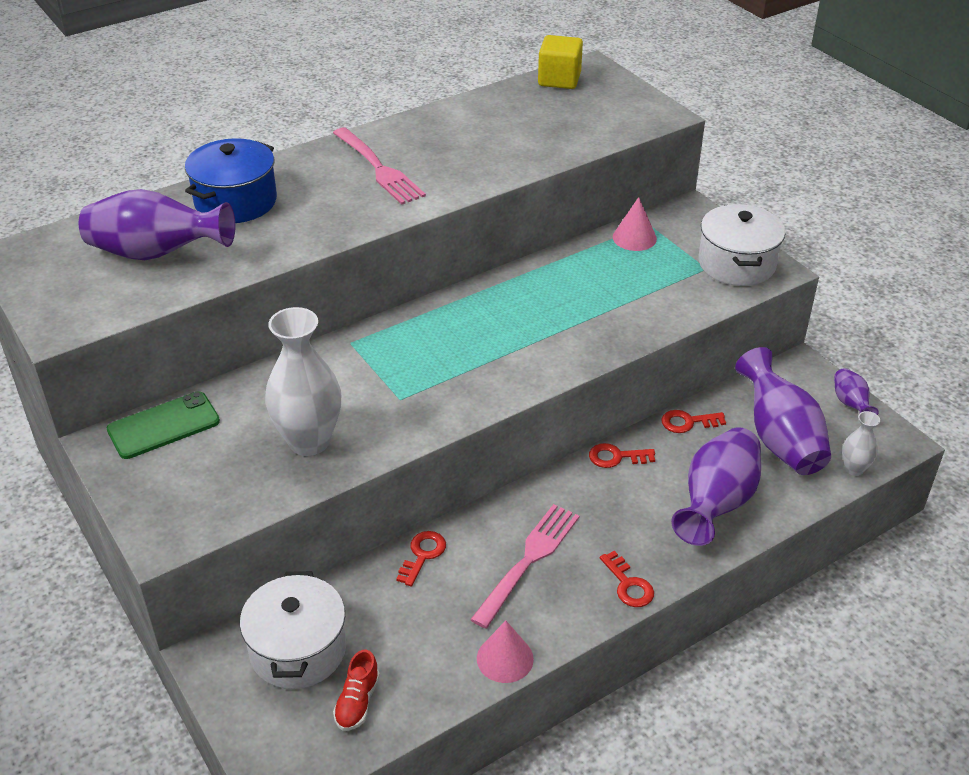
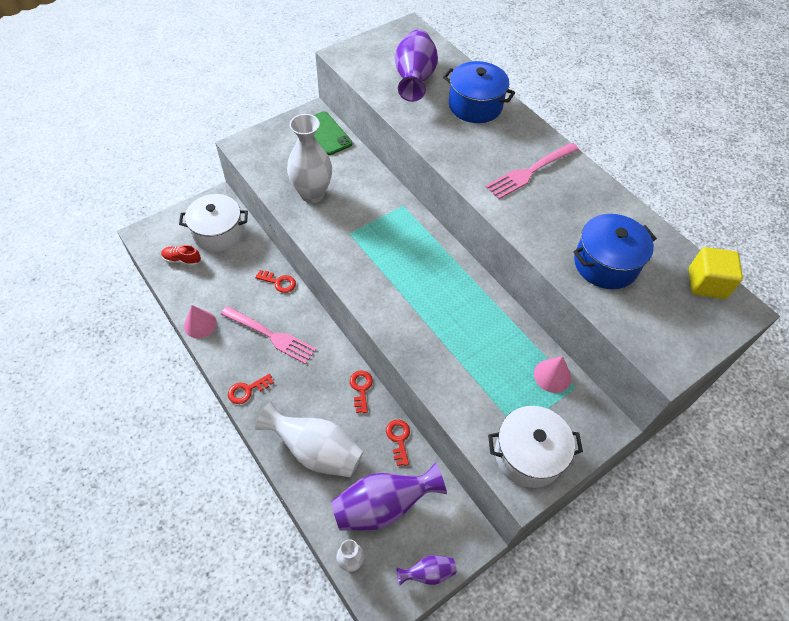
camera: 85 degrees right, 15 degrees up
purple vase [671,427,761,546] -> white vase [255,402,363,477]
none -> blue pot [573,214,657,289]

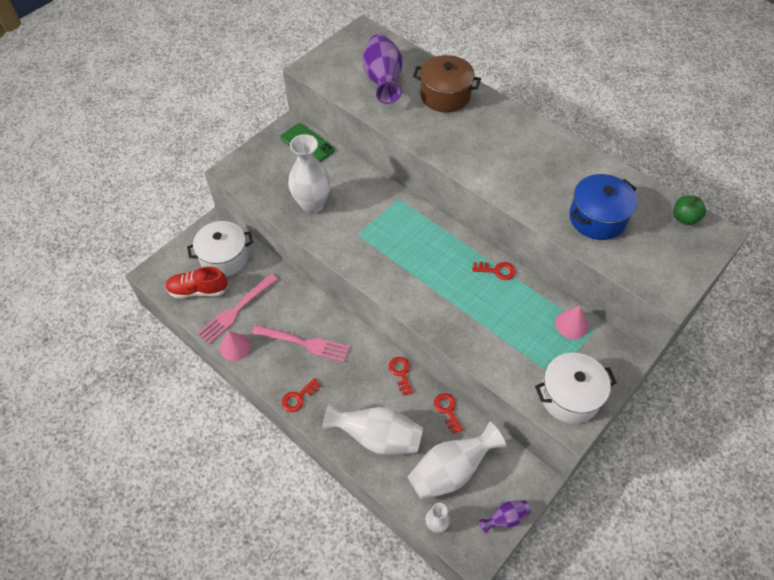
camera: 10 degrees left, 0 degrees up
red shoe [161,245,201,266] -> red shoe [165,266,228,298], size x1.56
red key [255,270,296,293] -> red key moved to [472,262,516,280]
purple vase [331,462,447,531] -> white vase [408,422,506,500]
blue pot [443,61,515,123] -> brown pot [413,55,481,112]
pink fork [486,143,579,199] -> pink fork moved to [197,274,278,344]
yellow cube [689,247,743,299] -> green apple [673,195,706,225]

